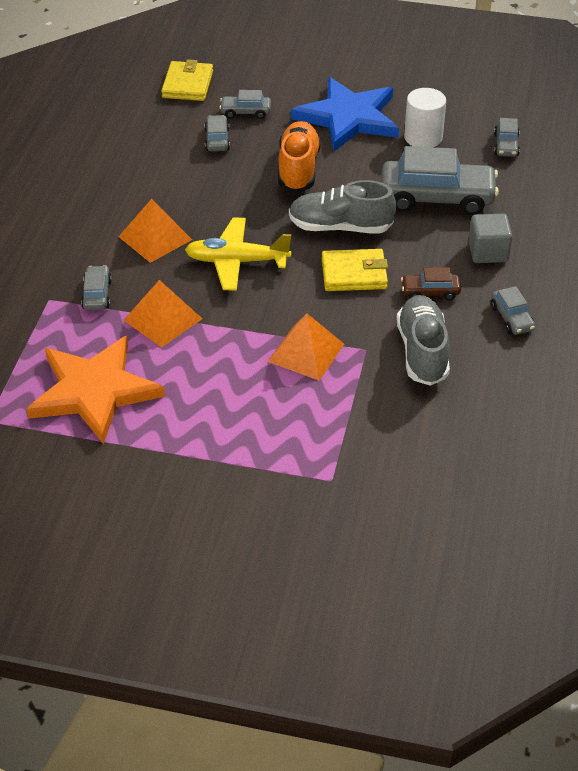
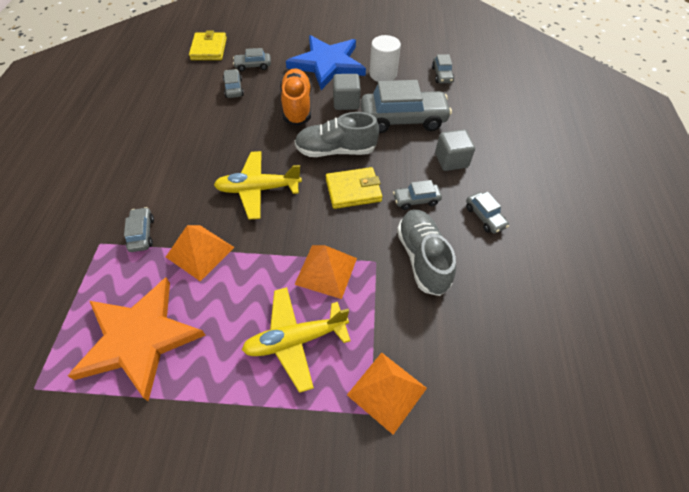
camera: 10 degrees left, 10 degrees up
orange pyramid [118,199,192,263] -> orange pyramid moved to [347,352,427,435]
brown car [401,267,461,300] -> grey car [393,180,442,210]
none -> yellow plane [242,287,351,393]
none -> grey cube [333,74,361,110]

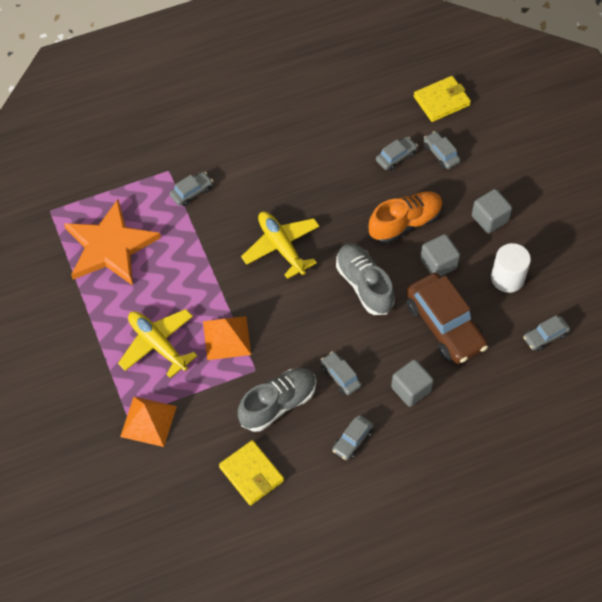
camera: 65 degrees right, 5 degrees up
orange pyramid [166,225,234,281] -> none
blue star [286,35,366,90] -> grey cube [472,189,512,233]
yellow wallet [326,167,382,209] -> yellow wallet moved to [219,440,284,506]
grey car [361,80,452,133] -> brown car [406,273,488,364]

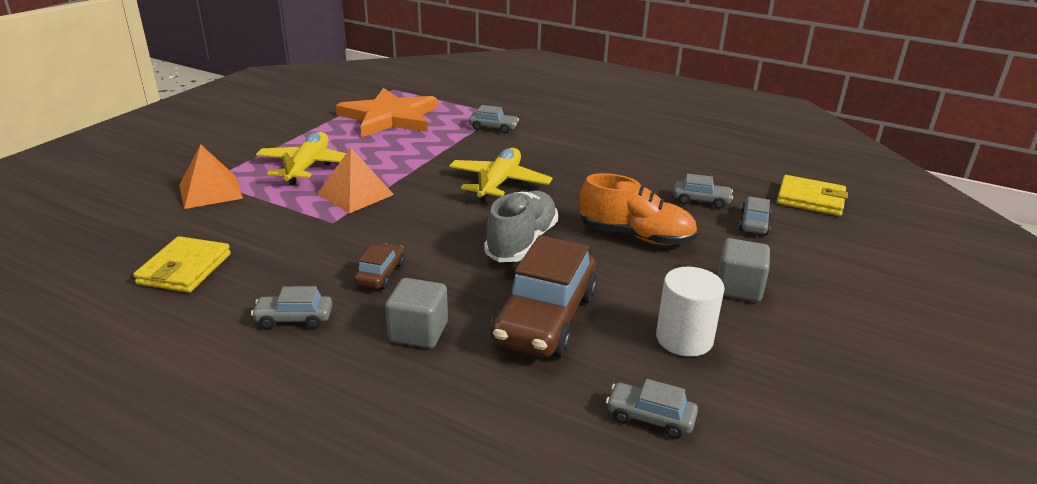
camera: 50 degrees right, 30 degrees down
grey shoe [238,368,316,432] -> none
grey car [321,351,362,395] -> brown car [354,243,405,289]
grey cube [420,234,460,276] -> none

